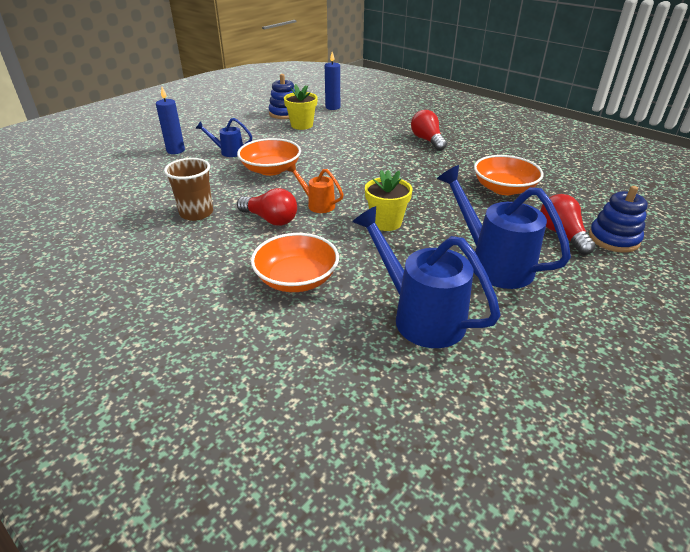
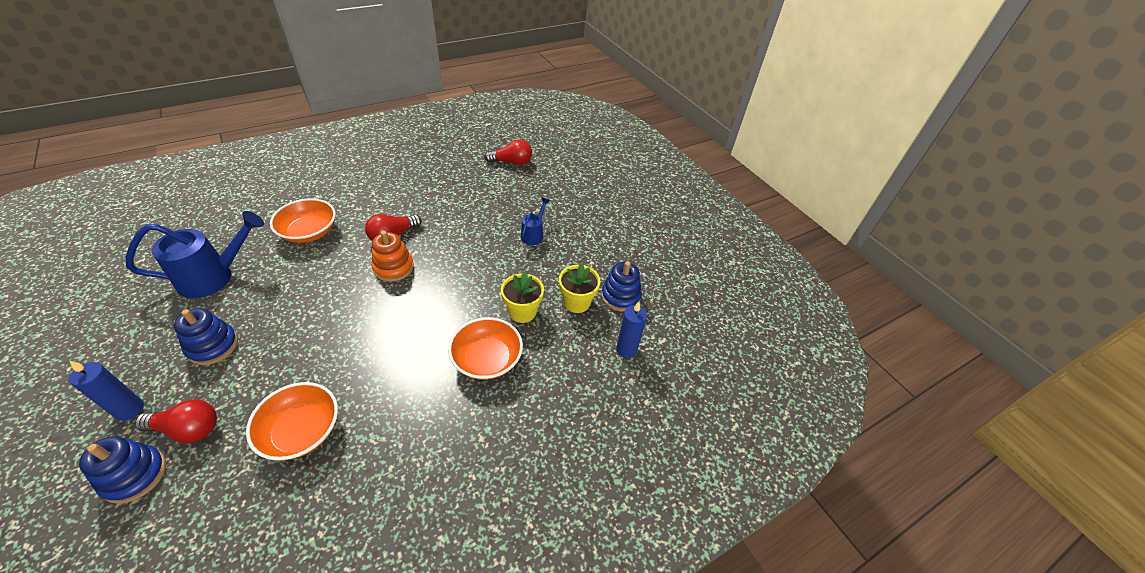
camera: 105 degrees right, 10 degrees up
blue candle [156,87,185,154] -> blue candle moved to [69,361,144,421]
brown cup [164,158,213,221] -> none
orange bowl [237,138,301,176] -> orange bowl moved to [448,317,523,380]
orange watering can [287,163,344,213] -> orange stacking toy [371,231,414,282]
yellow flower pot [365,170,412,231] -> yellow flower pot moved to [501,271,544,323]
red light bulb [411,110,447,151] -> red light bulb moved to [484,139,532,165]
blue watering can [437,165,571,289] -> blue stacking toy [174,308,238,365]

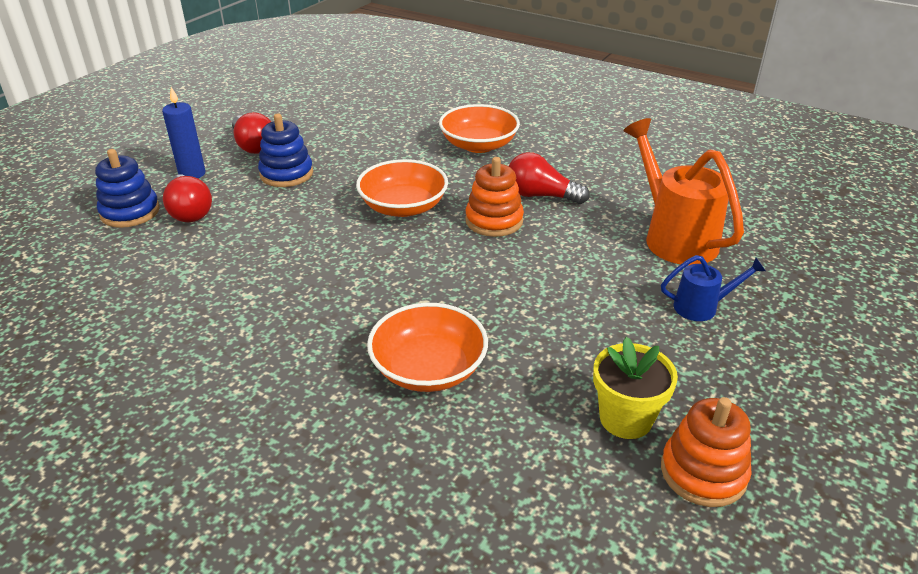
camera: 65 degrees right, 10 degrees down
blue watering can [126,211,264,298] -> none
orange bowl [246,382,338,461] -> orange bowl moved to [356,159,448,217]
red light bulb [484,139,532,165] -> red light bulb moved to [232,112,271,154]
yellow flower pot [501,271,544,323] -> none
blue stacking toy [601,261,642,311] -> orange stacking toy [661,397,752,507]
blue candle [616,302,647,358] -> none
none -> orange watering can [623,118,744,265]

